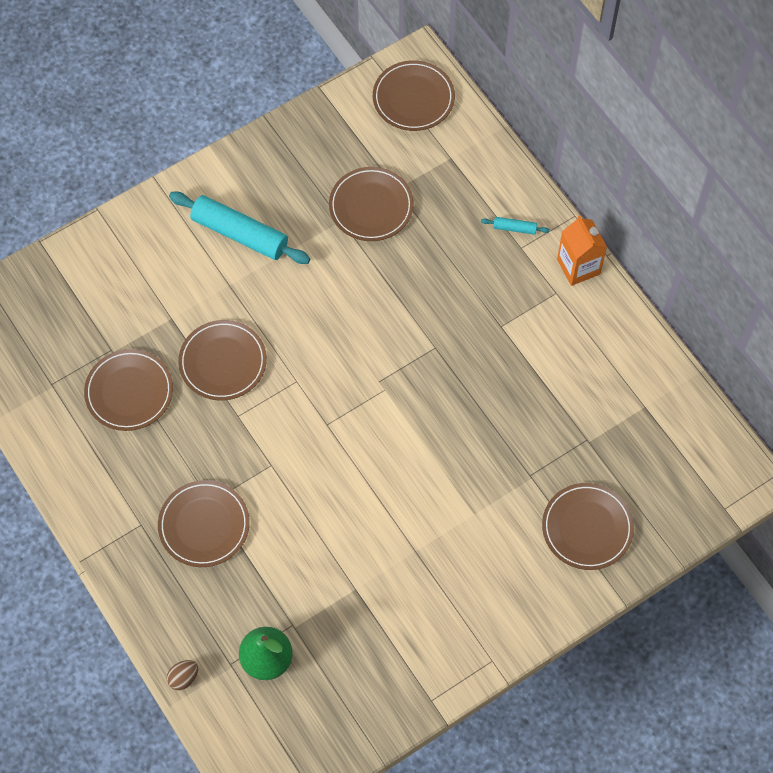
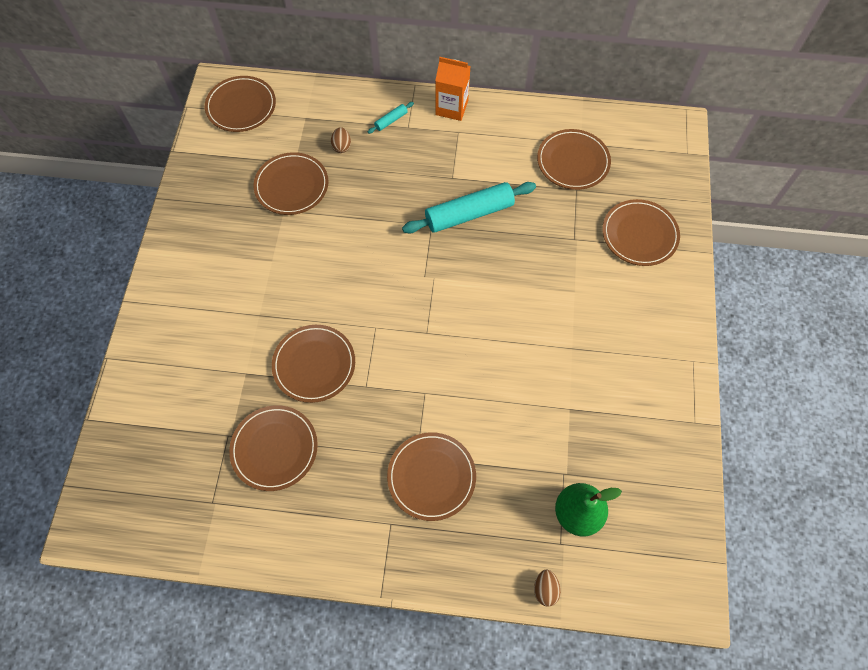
camera: 50 degrees left, 0 degrees up
turquoise rolling pin [169,191,310,264] -> turquoise rolling pin moved to [402,182,536,233]
none -> brown egg [331,127,351,153]
none -> brown plate [537,129,611,190]

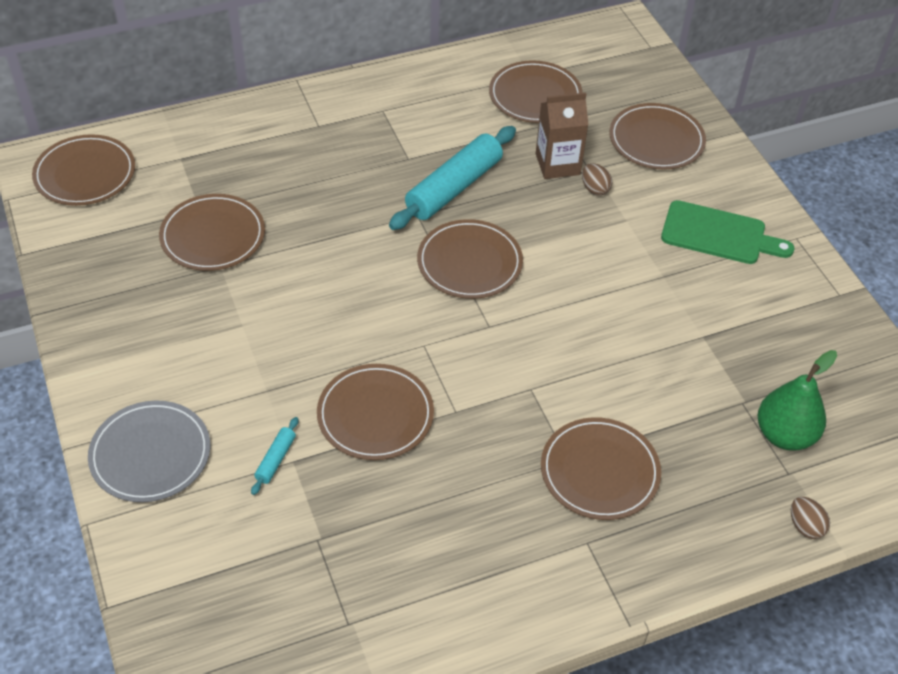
camera: 30 degrees left, 15 degrees down
brown plate [229,405,318,491] -> brown plate moved to [417,219,523,299]
brown egg [331,127,351,153] -> brown egg moved to [582,163,613,196]
turquoise rolling pin [368,102,414,134] -> turquoise rolling pin moved to [251,417,298,495]
orange carton [435,57,471,121] -> none
none -> grey plate [88,401,210,502]
none -> brown carton [536,92,588,179]
none -> green cutting board [661,200,794,264]

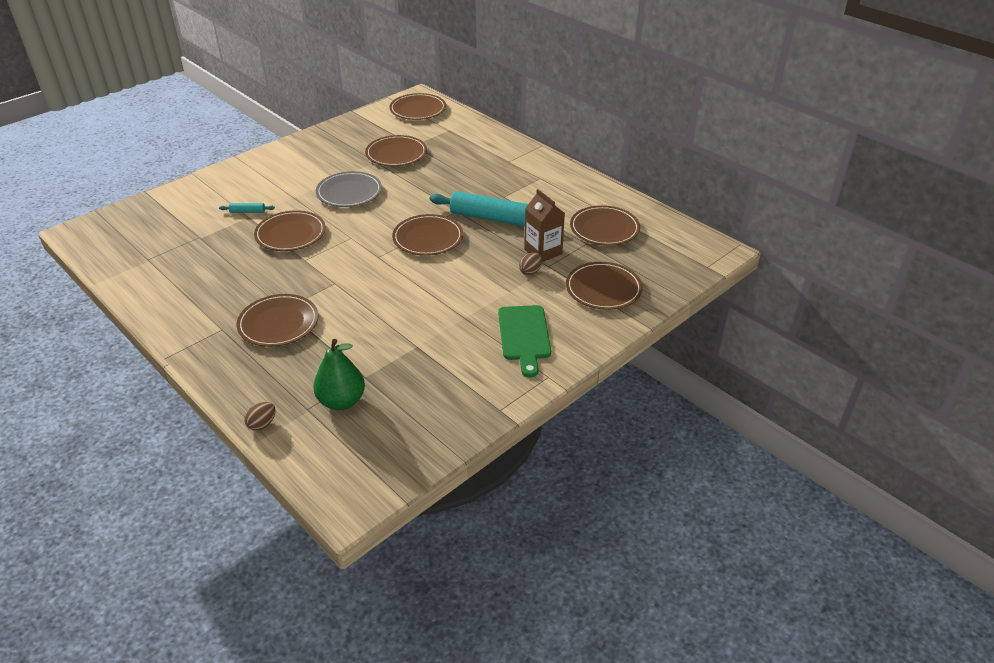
camera: 70 degrees right, 10 degrees down
grey plate [88,401,210,502] -> grey plate moved to [316,171,382,207]

